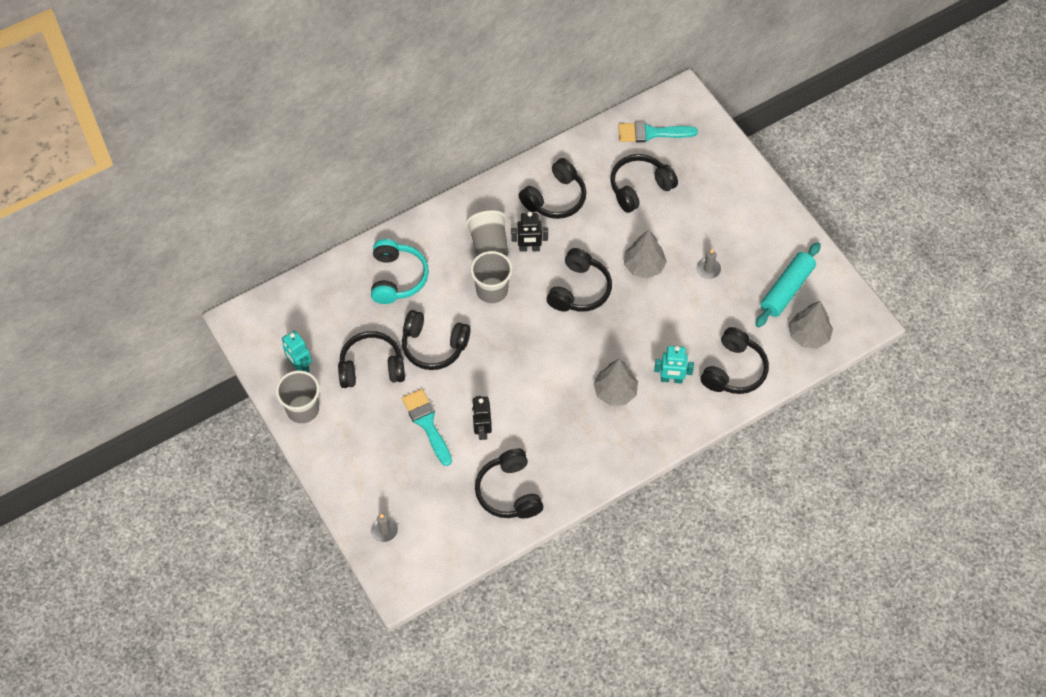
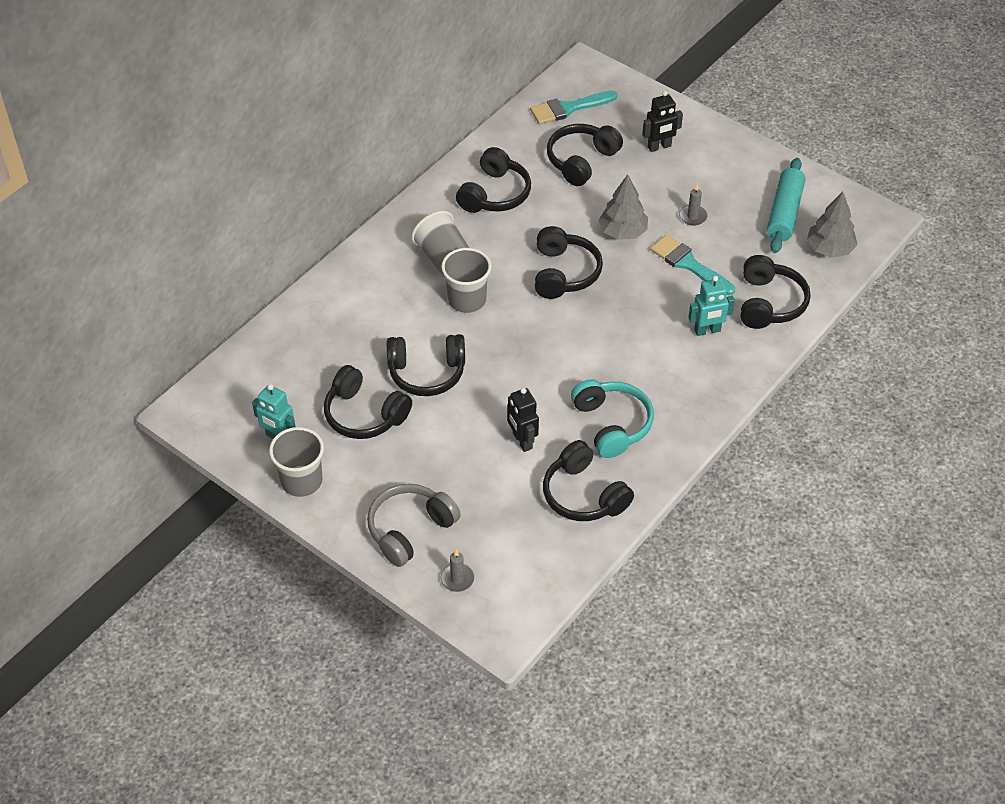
camera: 20 degrees left, 10 degrees down
black headphones [338,331,405,388] -> black headphones turned 120 degrees counterclockwise [324,365,412,439]
turquoise headphones [371,239,429,304] -> turquoise headphones moved to [571,379,654,458]
turquoise brush [402,389,452,466] -> turquoise brush moved to [650,235,735,295]
black robot [511,212,548,252] -> black robot moved to [642,91,683,152]
grey tree [593,359,638,406] -> none
none -> grey headphones [367,483,461,567]

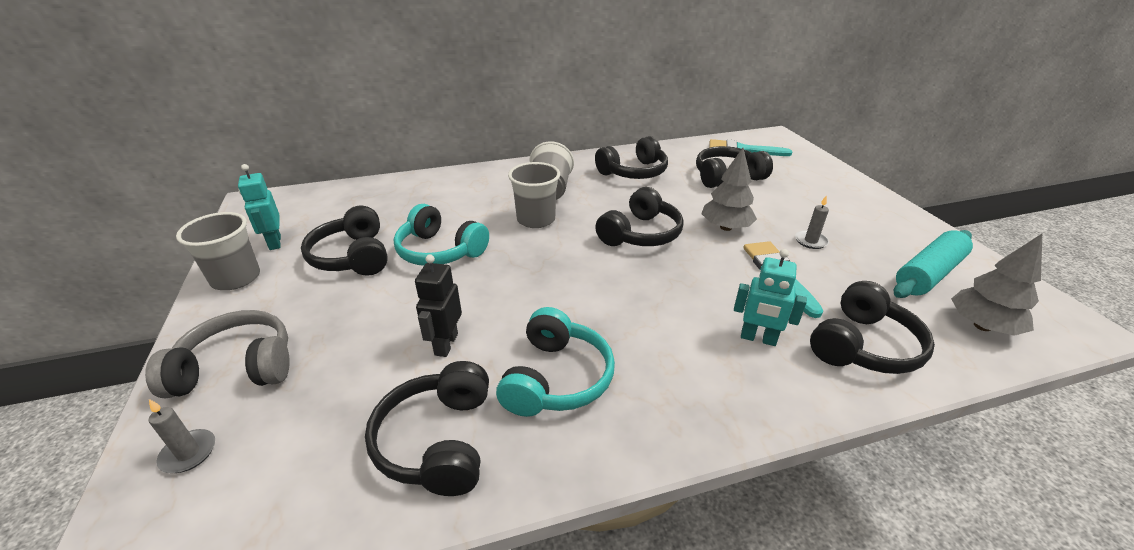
camera: 35 degrees right, 15 degrees down
black headphones [387,334,465,396] -> turquoise headphones [394,204,489,266]
black robot [642,91,683,152] -> none

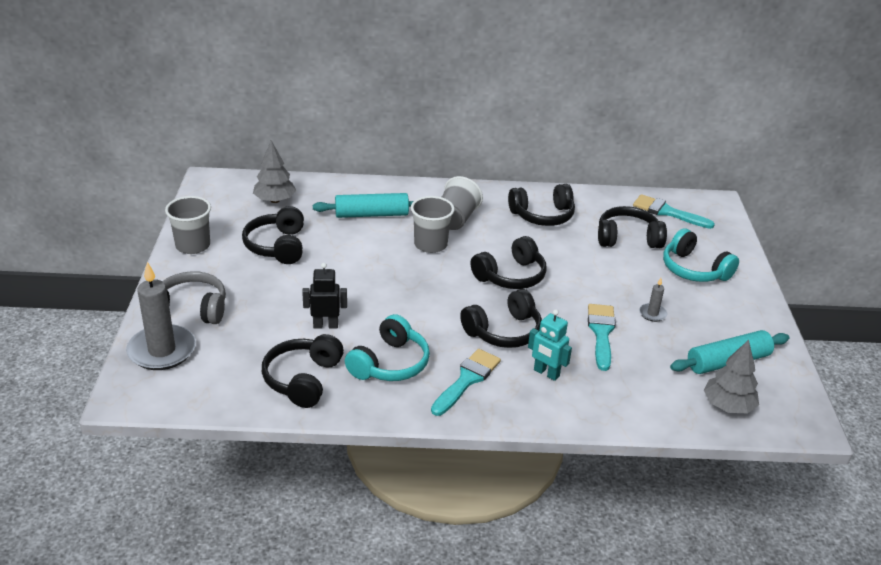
camera: 15 degrees right, 0 degrees up
grey candle [149,399,215,473] -> grey candle [126,262,196,370], size x2.21
turquoise robot [238,164,281,250] -> none
turquoise headphones [394,204,489,266] -> turquoise headphones moved to [663,228,739,282]
black robot [415,255,462,357] -> black robot turned 60 degrees clockwise [302,263,347,329]
grey tree [701,148,757,231] -> grey tree moved to [253,140,296,203]
black headphones [810,281,935,374] -> black headphones moved to [460,289,542,348]
none -> turquoise rolling pin [313,193,414,218]
none -> turquoise brush [431,349,501,416]

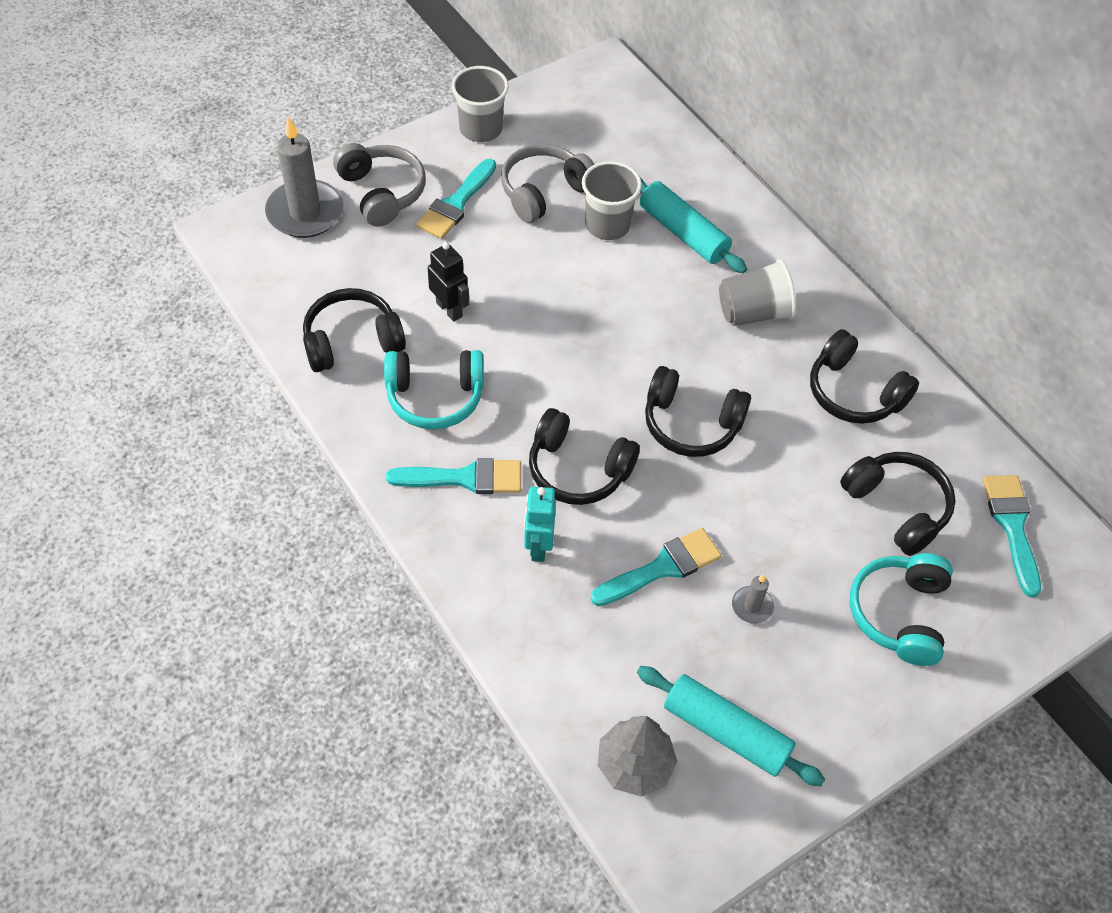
camera: 55 degrees right, 20 degrees up
black headphones [242,206,304,264] -> grey headphones [501,144,595,223]
grey tree [253,140,296,203] -> none
grey cup [411,196,455,253] -> grey cup moved to [582,161,642,240]
none -> turquoise brush [416,159,496,239]

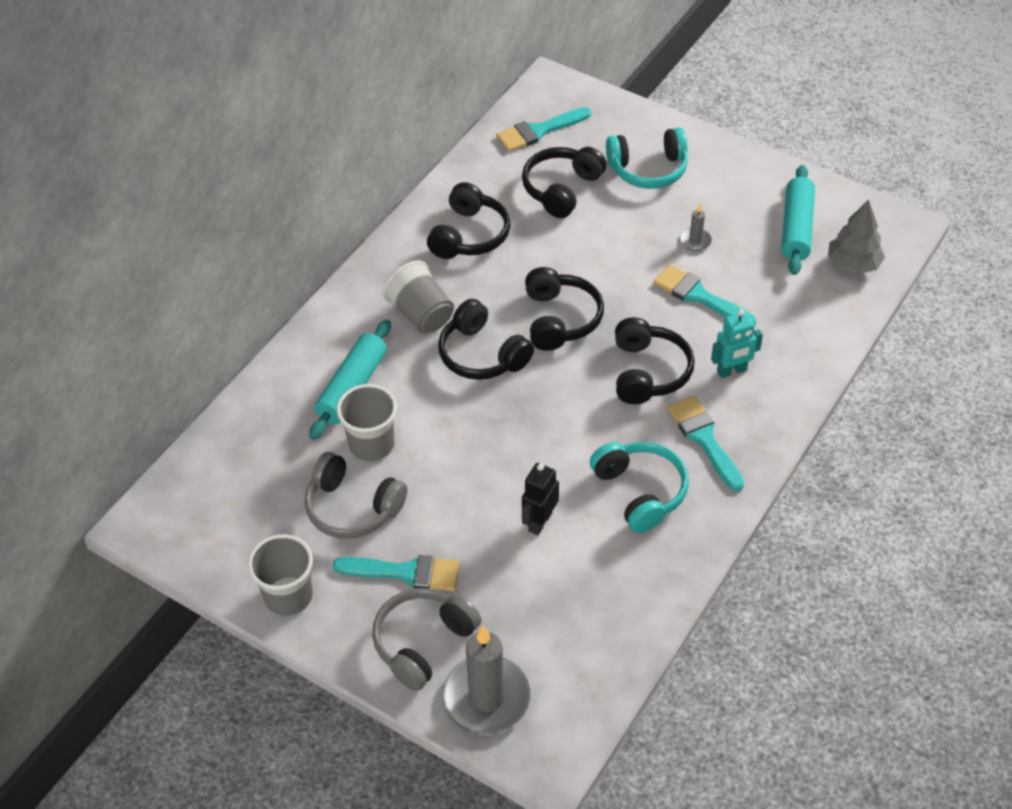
camera: 110 degrees left, 5 degrees down
black headphones [303,288,406,372] -> black headphones moved to [438,299,534,380]

